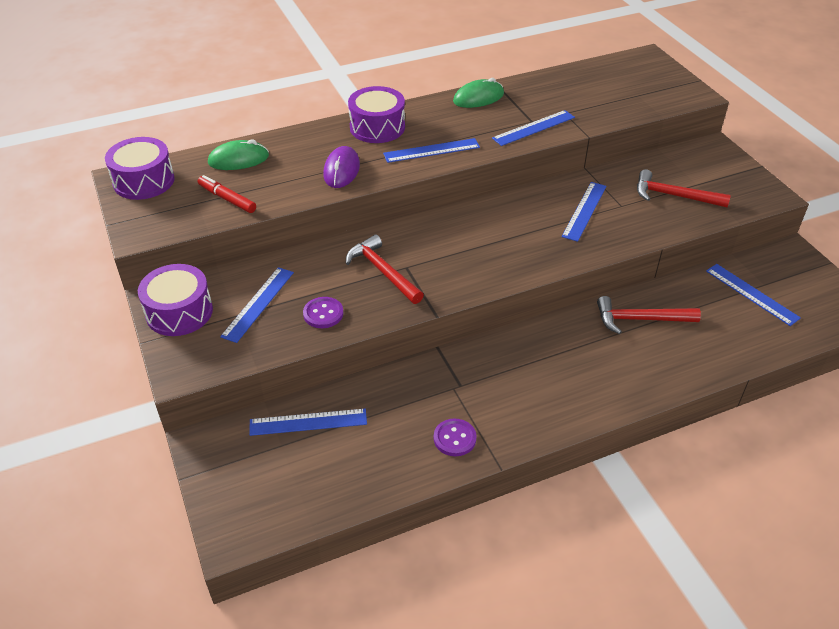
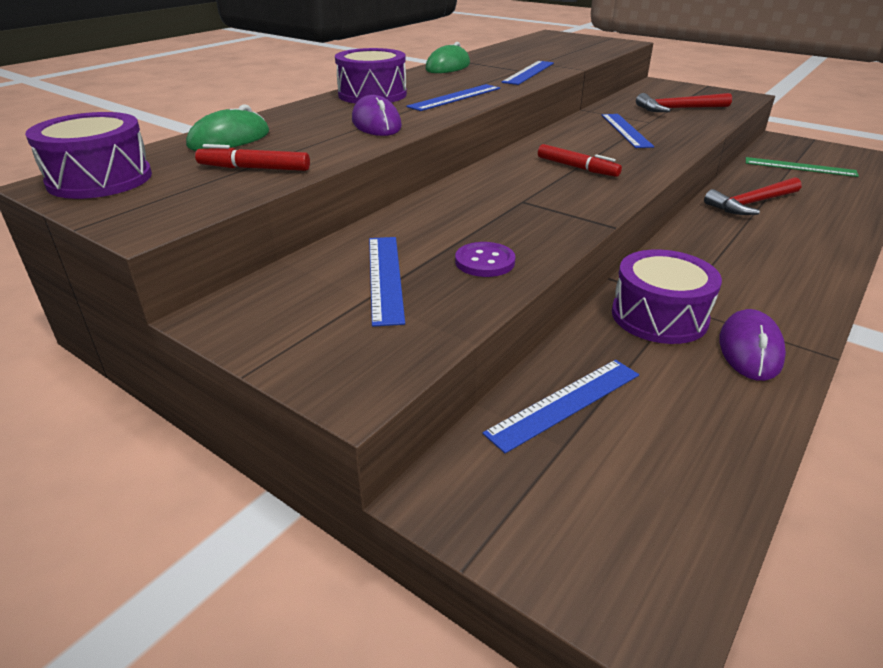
camera: 30 degrees left, 10 degrees down
purple drum [138,264,213,336] -> purple drum moved to [612,249,722,344]
red hammer [346,235,424,304] -> none
purple button [434,419,477,456] -> purple mouse [719,309,786,381]
blue ruler [706,264,801,326] -> green ruler [746,157,859,177]
none -> red marker [538,144,622,177]

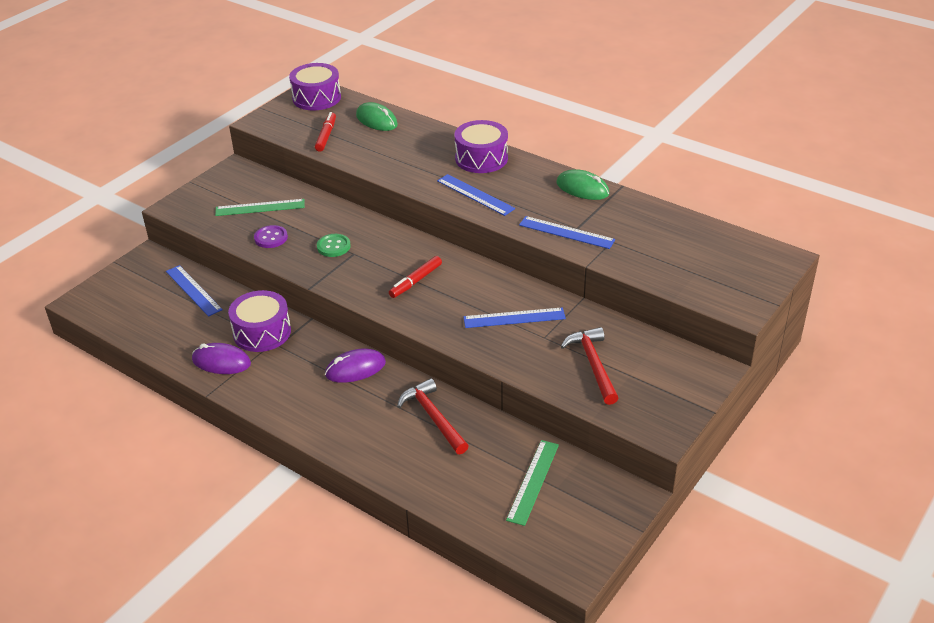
camera: 90 degrees right, 5 degrees up
purple mouse [352,95,402,136] -> purple mouse moved to [325,348,386,383]
blue ruler [369,237,405,327] -> green ruler [215,199,305,216]
none -> green button [317,234,351,257]

